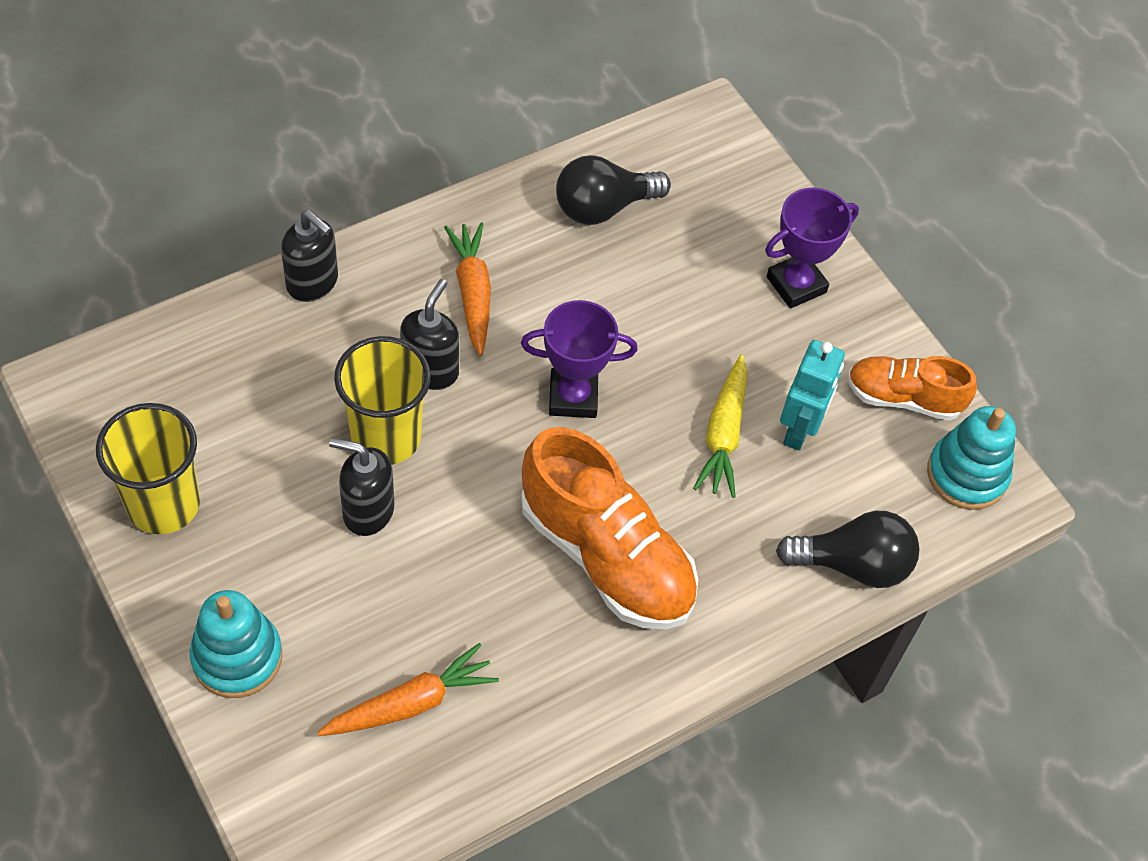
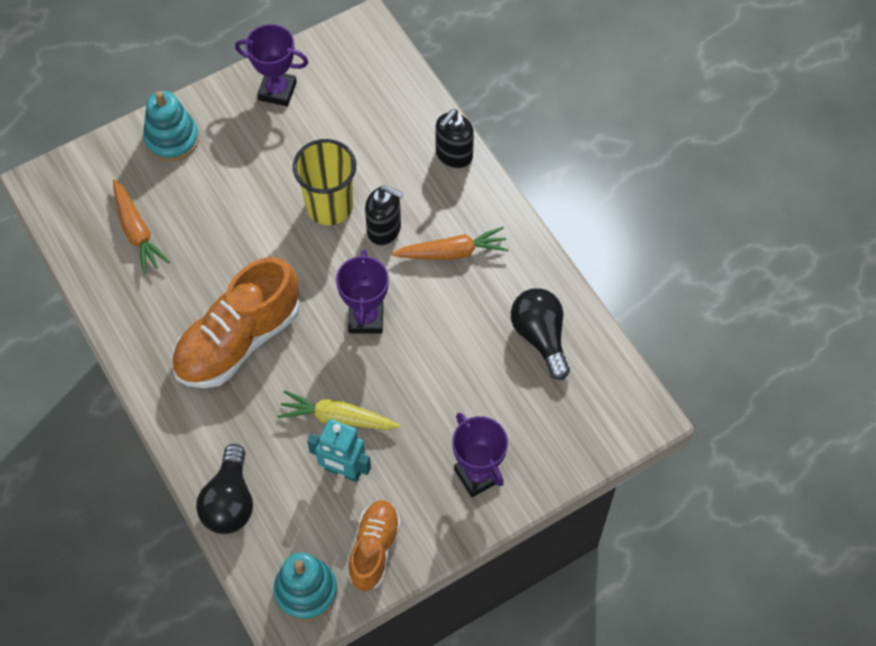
camera: 95 degrees right, 5 degrees up
yellow cup [96,403,200,534] -> purple trophy [235,24,308,106]
black soap dispenser [329,438,394,536] -> none

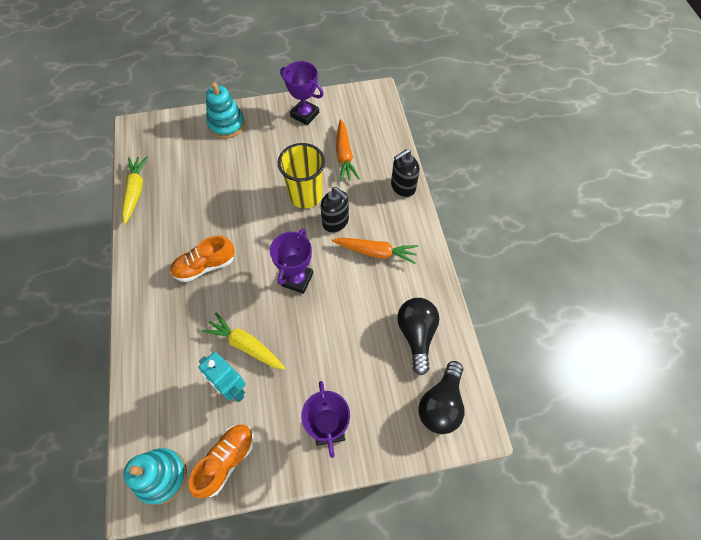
camera: 20 degrees right, 0 degrees up
orange carrot [113,179,170,274] -> orange carrot moved to [336,119,360,182]
orange shoe [171,257,300,388] -> orange shoe [170,235,235,282], size x0.59
black light bulb [196,444,253,534] -> black light bulb moved to [419,361,464,434]
none -> yellow carrot [122,157,148,224]

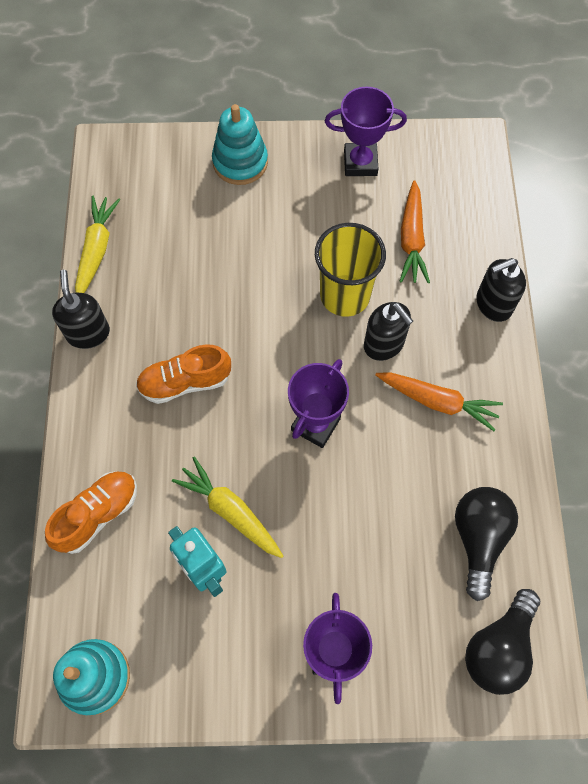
camera: 10 degrees right, 5 degrees up
orange shoe [188,424,254,498] -> orange shoe moved to [45,471,137,554]
purple trophy [280,61,324,125] -> purple trophy turned 45 degrees counterclockwise [325,87,407,176]
none -> black soap dispenser [52,270,110,349]

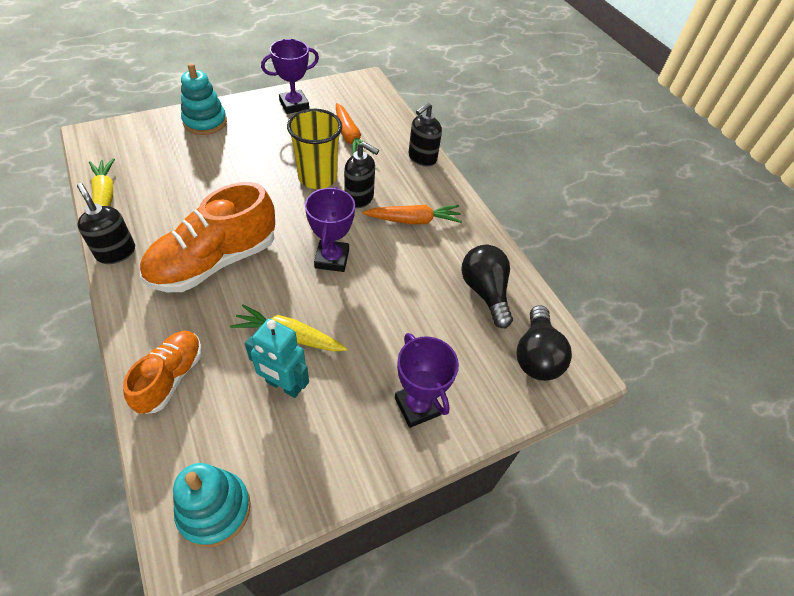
camera: 30 degrees left, 15 degrees down
orange shoe [136,344,231,404] -> orange shoe [140,182,275,292], size x1.70

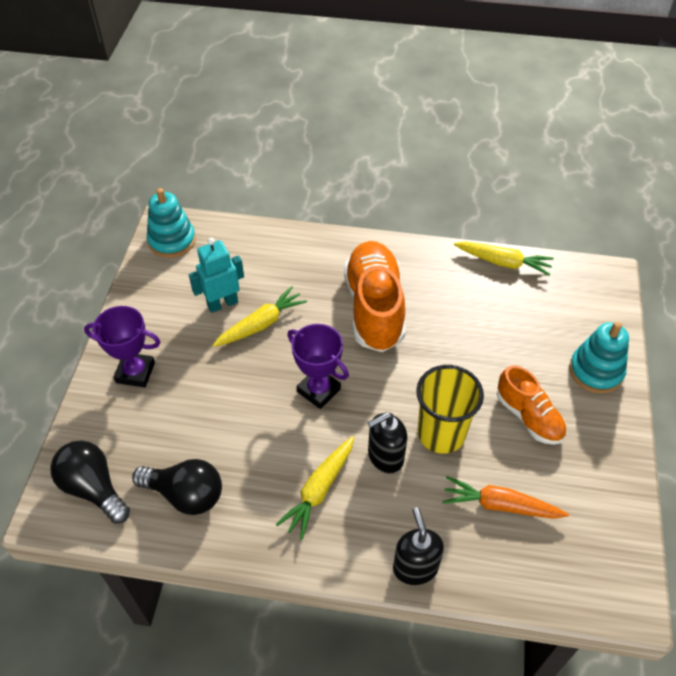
camera: 130 degrees right, 0 degrees up
black soap dispenser [77,183,135,264] -> none
orange shoe [123,331,202,414] -> orange shoe moved to [497,365,567,445]
purple trophy [261,39,319,114] -> none
orange carrot [363,205,462,224] -> yellow carrot [276,436,354,540]

